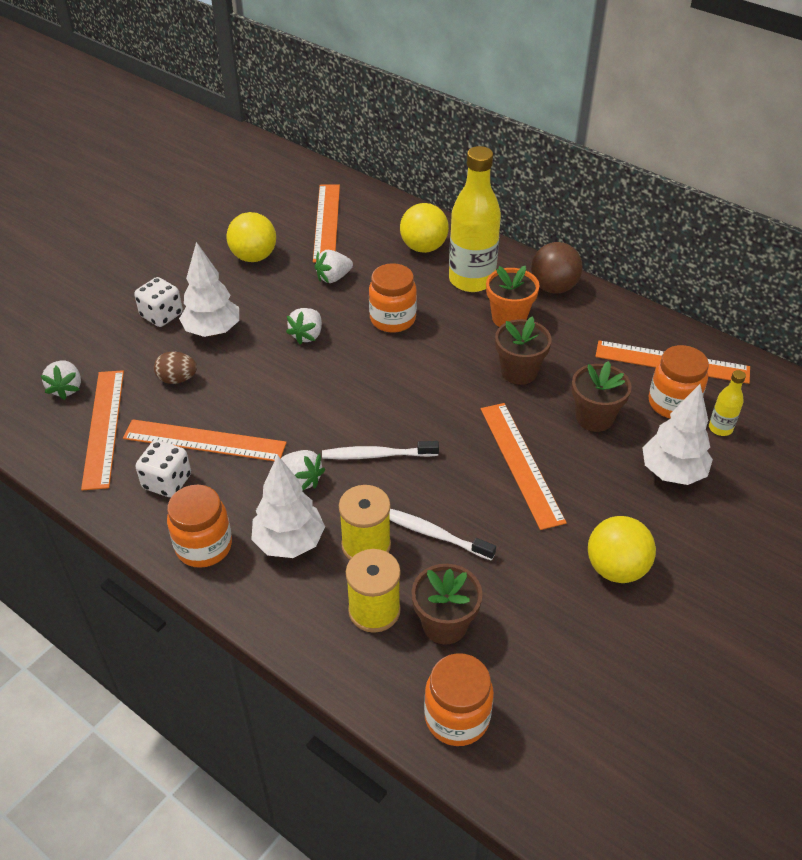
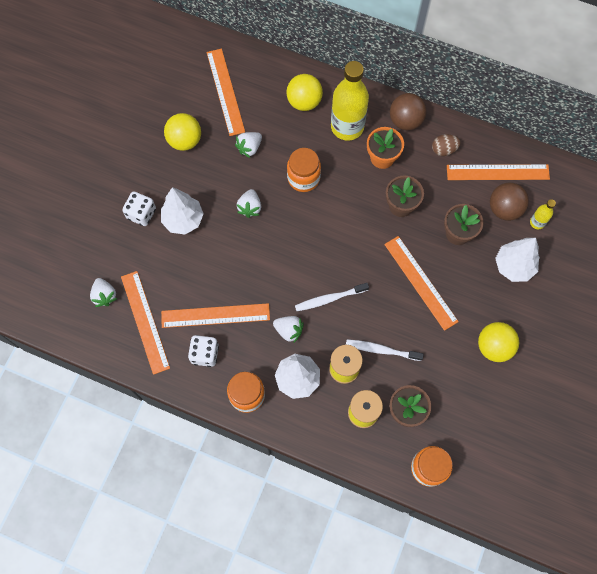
camera: 15 degrees left, 25 degrees up
brown egg [154,352,197,384] -> brown egg moved to [432,134,461,156]
orange jar [649,345,709,419] -> brown ball [490,182,529,221]

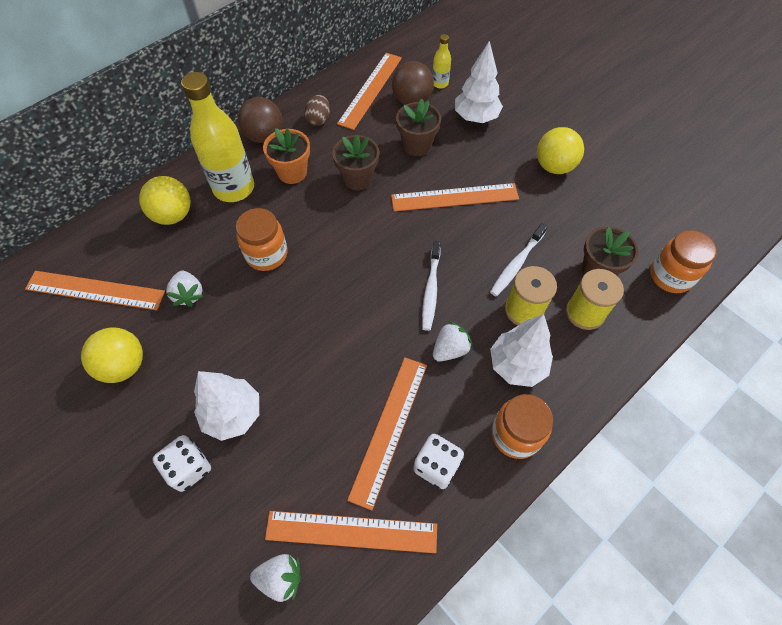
camera: 65 degrees left, 10 degrees down
white strawberry [237,189,261,218] -> none

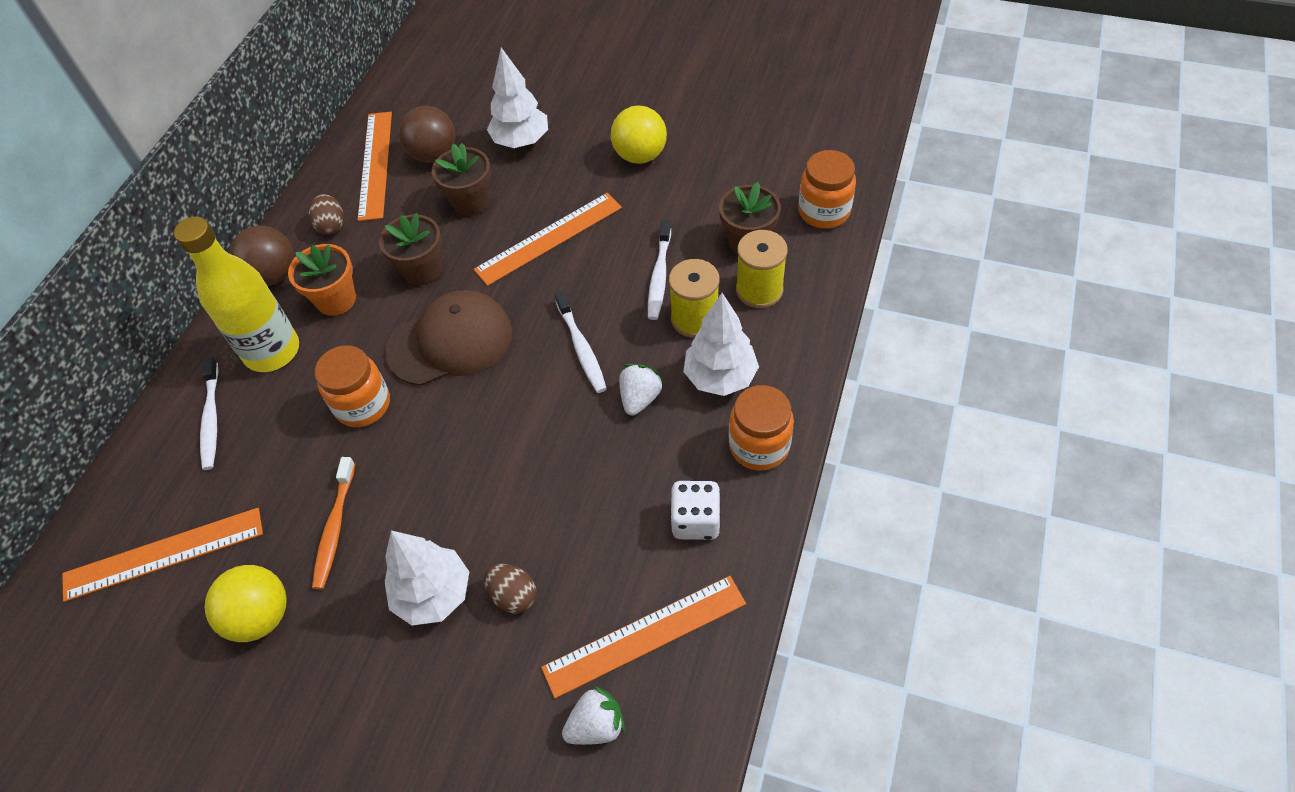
camera: 25 degrees left, 5 degrees down
yellow ball [139,176,191,225] -> white toothbrush [200,356,218,470]
white dice [153,435,211,492] -> none
white strawberry [166,271,204,307] -> none
orange ruler [347,358,427,511] -> none
yellow bottle [432,34,451,89] -> none
none -> orange toothbrush [312,457,355,590]
none -> brown cap [385,290,512,386]
none -> brown egg [484,564,536,614]

